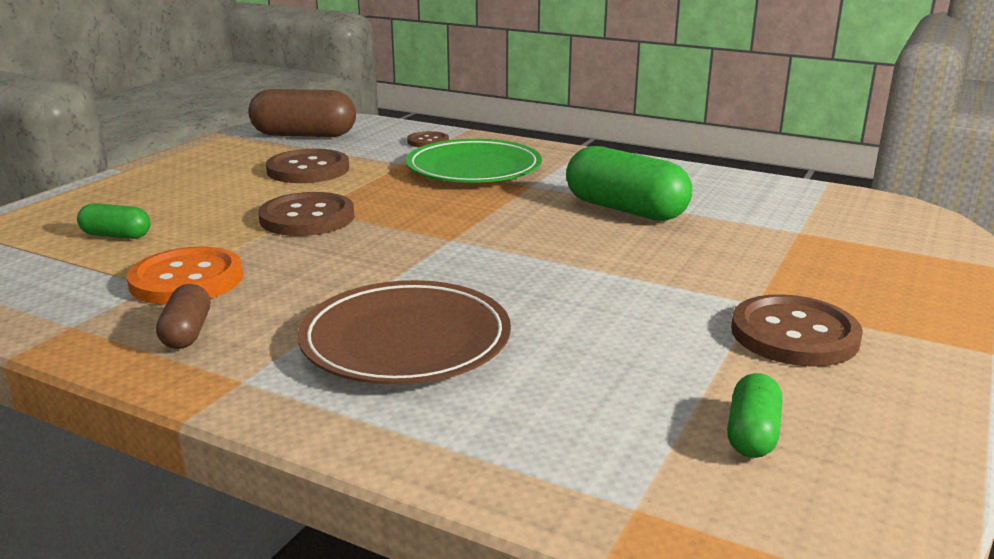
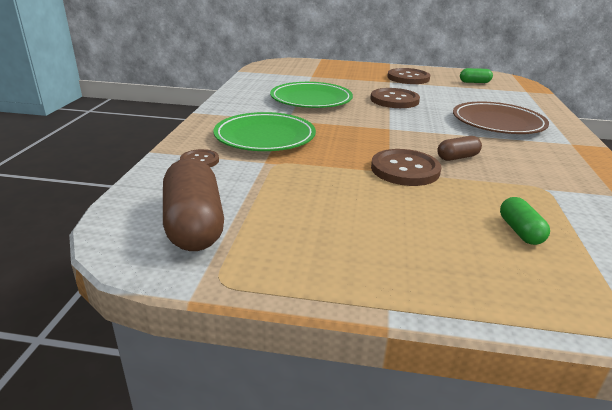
camera: 110 degrees left, 5 degrees up
orange button [127,247,244,305] -> none
brown capsule [156,284,210,349] -> brown capsule moved to [437,136,482,161]
brown button [266,149,349,183] -> brown button moved to [370,88,420,108]
green capsule [566,146,692,221] -> green plate [270,82,353,108]

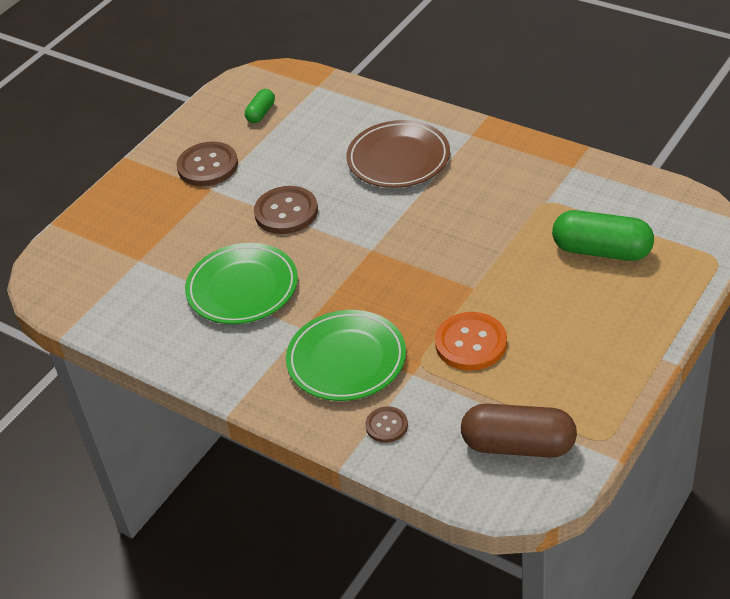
camera: 60 degrees left, 15 degrees up
brown button [371,149,441,186] -> none
brown capsule [437,136,482,161] -> none
green capsule [500,197,550,245] -> green capsule [552,210,654,261], size x1.94
none -> orange button [435,312,507,371]

